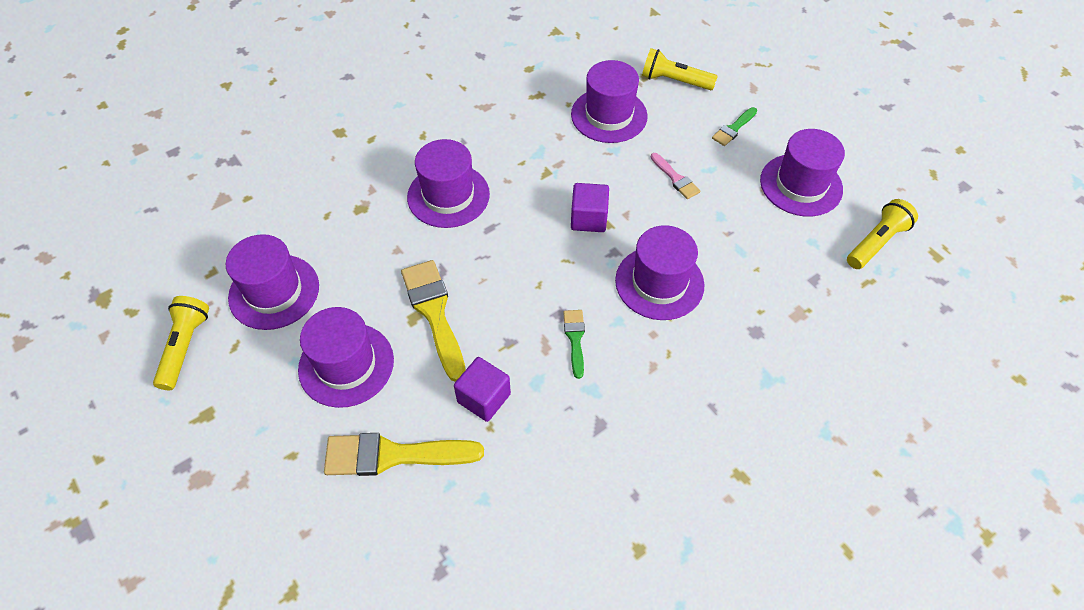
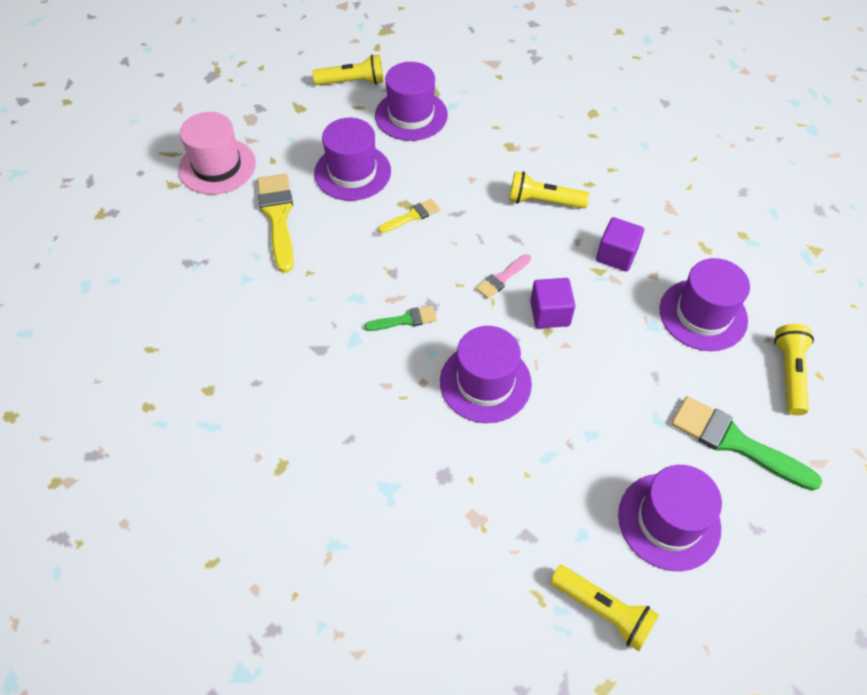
camera: 80 degrees right, 0 degrees up
yellow brush [401,260,465,382] -> yellow brush [378,199,440,233], size x0.53
purple hat [407,139,490,228] -> yellow flashlight [509,171,590,208]
purple cube [454,357,511,422] -> purple cube moved to [596,217,644,272]
pink brush [650,153,700,199] -> pink brush moved to [476,254,531,299]
green brush [712,107,757,146] -> green brush [671,396,822,491], size x1.87
none -> pink hat [178,112,256,195]

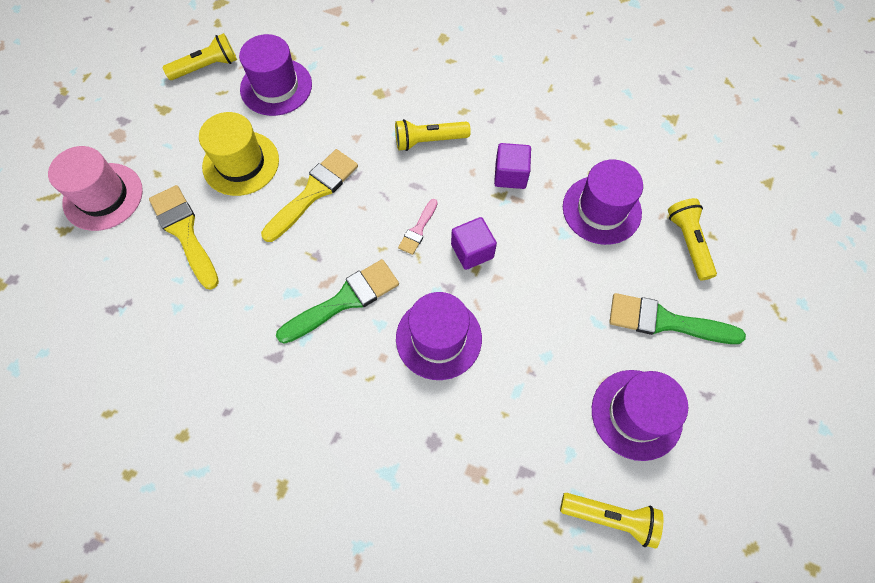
camera: 20 degrees left, 10 degrees up
purple hat [314,118,391,201] -> yellow hat [199,112,279,196]
green brush [364,306,437,331] -> green brush [276,259,399,344], size x1.87
yellow brush [378,199,440,233] -> yellow brush [261,149,358,242], size x1.87

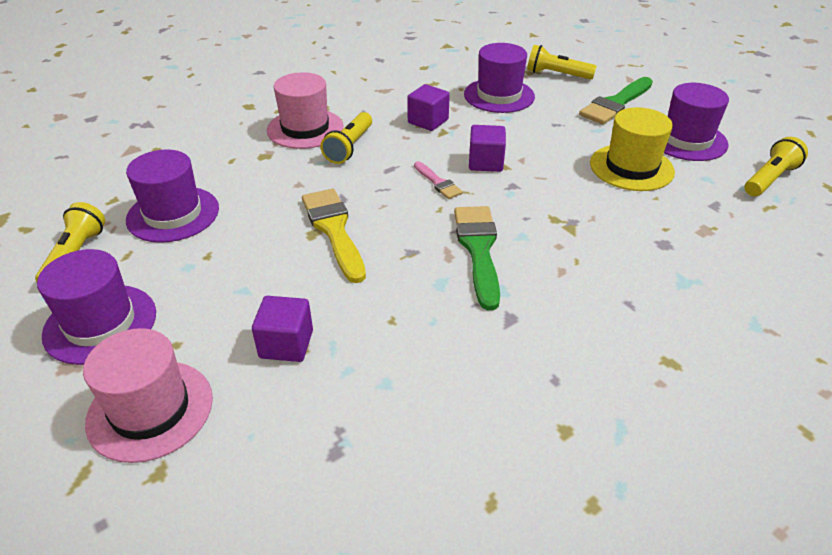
camera: 60 degrees left, 25 degrees down
yellow brush [149,185,219,290] -> purple cube [252,296,313,362]
yellow hat [199,112,279,196] -> yellow hat moved to [590,107,675,191]
purple hat [396,292,482,380] -> purple hat moved to [37,249,156,365]
none -> pink hat [267,72,343,149]

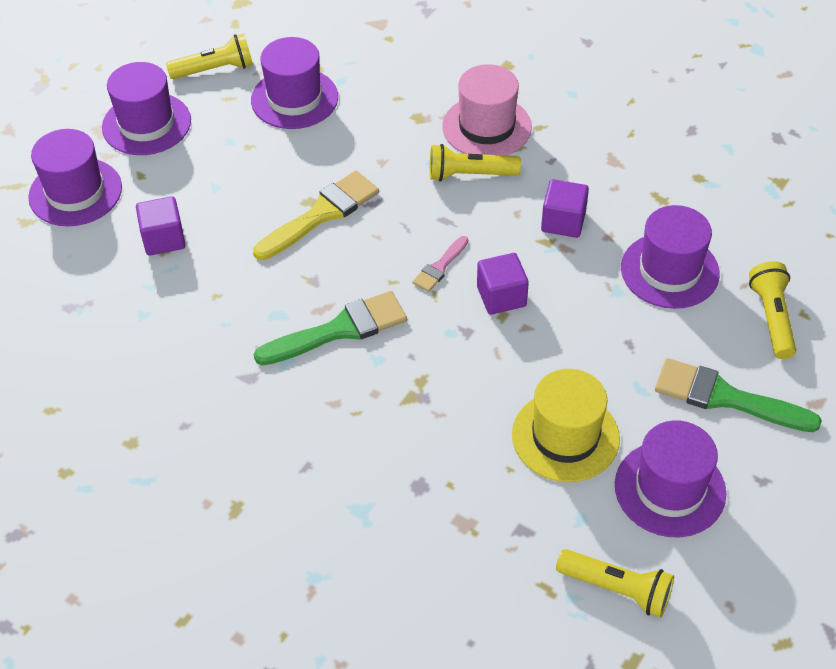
camera: 70 degrees right, 10 degrees up
pink hat [83,328,213,463] -> purple hat [28,129,122,226]

